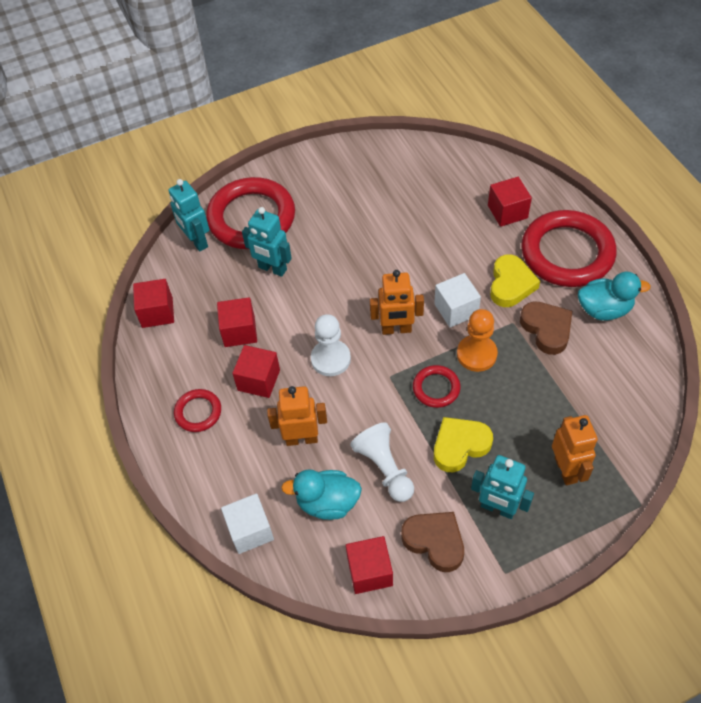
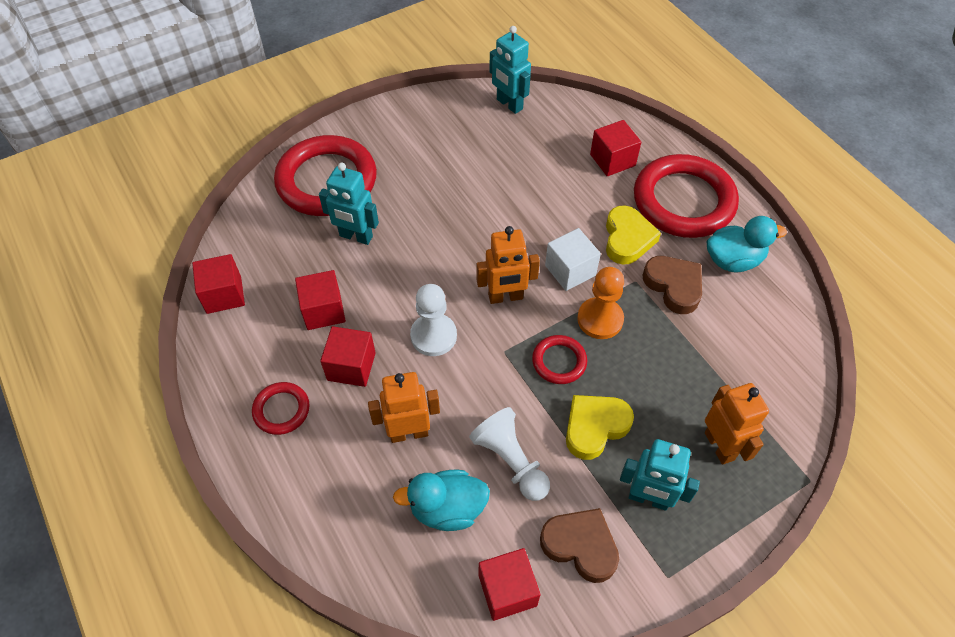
camera: 10 degrees left, 0 degrees up
turquoise robot [169,179,209,252] -> turquoise robot moved to [489,26,531,114]
white cube [221,493,274,554] -> none

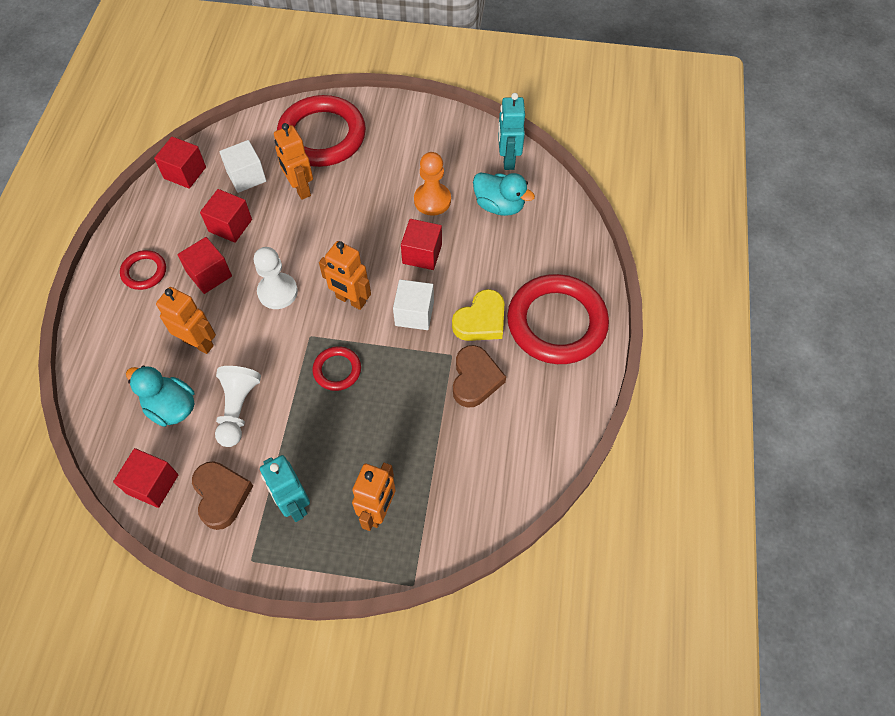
camera: 40 degrees right, 5 degrees up
turquoise robot [319,163,379,245] -> orange robot [274,123,313,200]
yellow heart [566,395,634,460] -> none
orange pawn [577,267,624,339] -> orange pawn moved to [414,152,451,216]
red cube [590,120,641,176] -> red cube moved to [401,219,442,270]
turquoise duck [707,216,787,272] -> turquoise duck moved to [473,172,535,216]
none -> white cube [219,140,266,193]

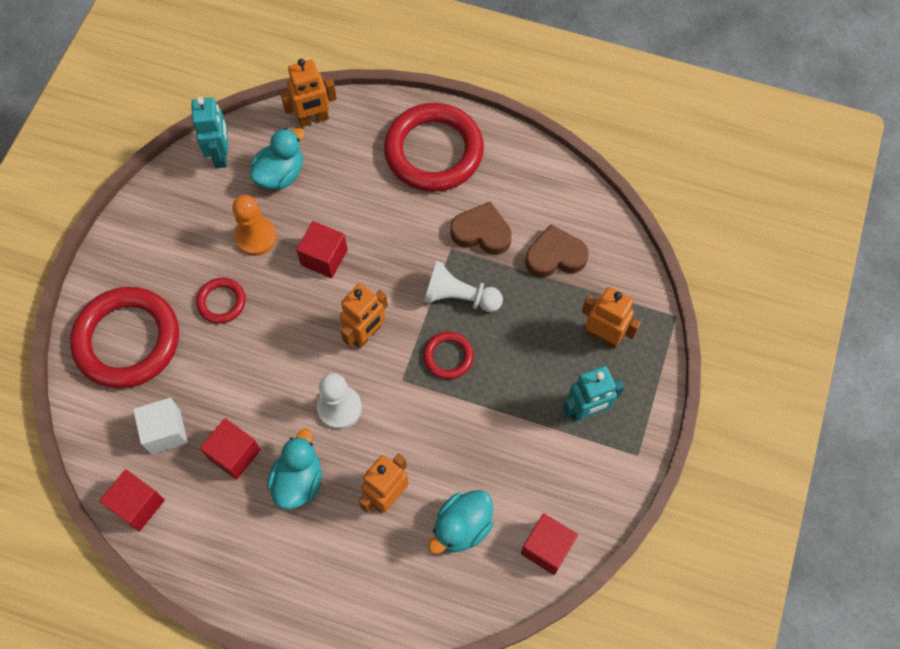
camera: 80 degrees left, 5 degrees up
red ring [120,250,166,290] -> red ring moved to [196,278,246,324]
red cube [177,237,232,294] -> turquoise duck [267,428,322,509]
brown heart [192,461,253,530] -> brown heart moved to [525,224,589,278]
white pawn [215,366,261,447] -> white pawn moved to [424,261,503,312]
orange robot [274,123,313,200] -> orange robot moved to [281,59,337,127]
white cube [393,279,434,330] -> none
yellow heart [452,289,504,341] -> none
turquoise robot [498,93,525,170] -> turquoise robot turned 105 degrees counterclockwise [191,97,228,168]

